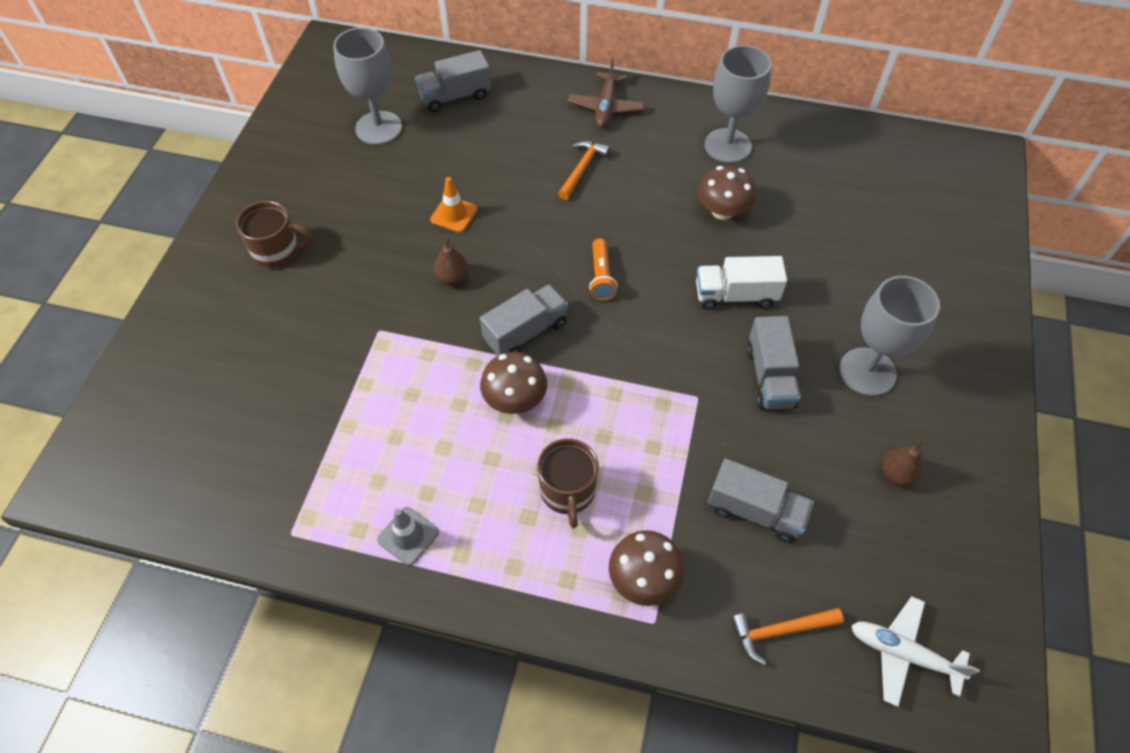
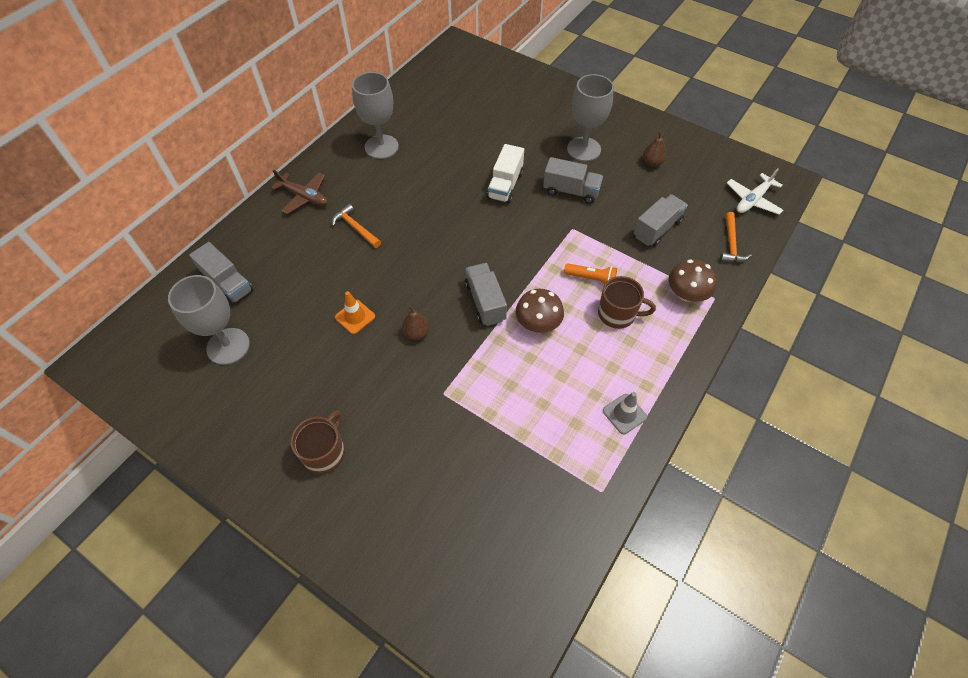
camera: 70 degrees left, 0 degrees up
grey truck [415,50,491,112] -> grey truck turned 45 degrees counterclockwise [189,242,254,305]
orange flashlight [589,238,618,301] -> orange flashlight moved to [564,263,617,285]
brown mushroom [698,165,756,220] -> none

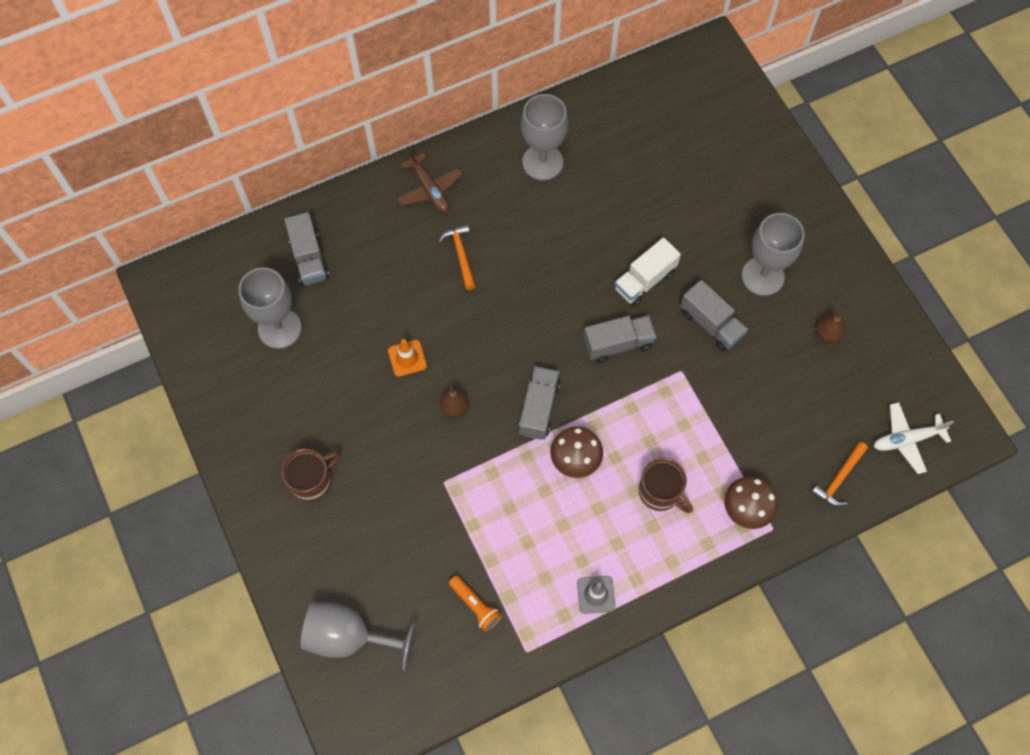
camera: 30 degrees right, 10 degrees up
orange flashlight [564,263,617,285] -> orange flashlight moved to [449,575,502,632]
grey truck [634,194,688,247] -> grey truck moved to [584,315,656,362]
none -> grey goblet [301,602,416,671]

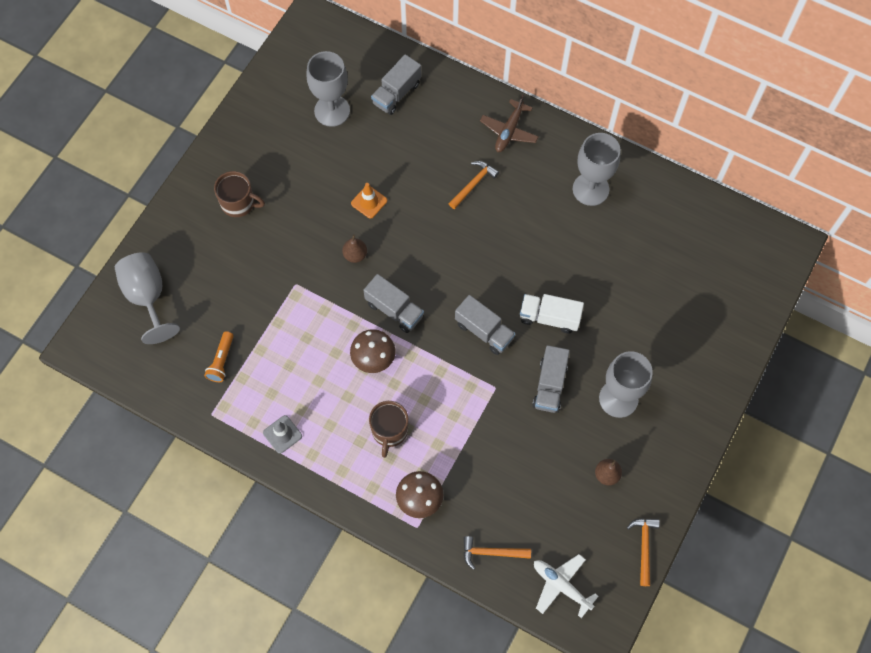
camera: 55 degrees right, 0 degrees up
grey truck [518,366,560,440] -> grey truck turned 60 degrees clockwise [363,274,424,333]
none -> orange hammer [627,518,660,586]

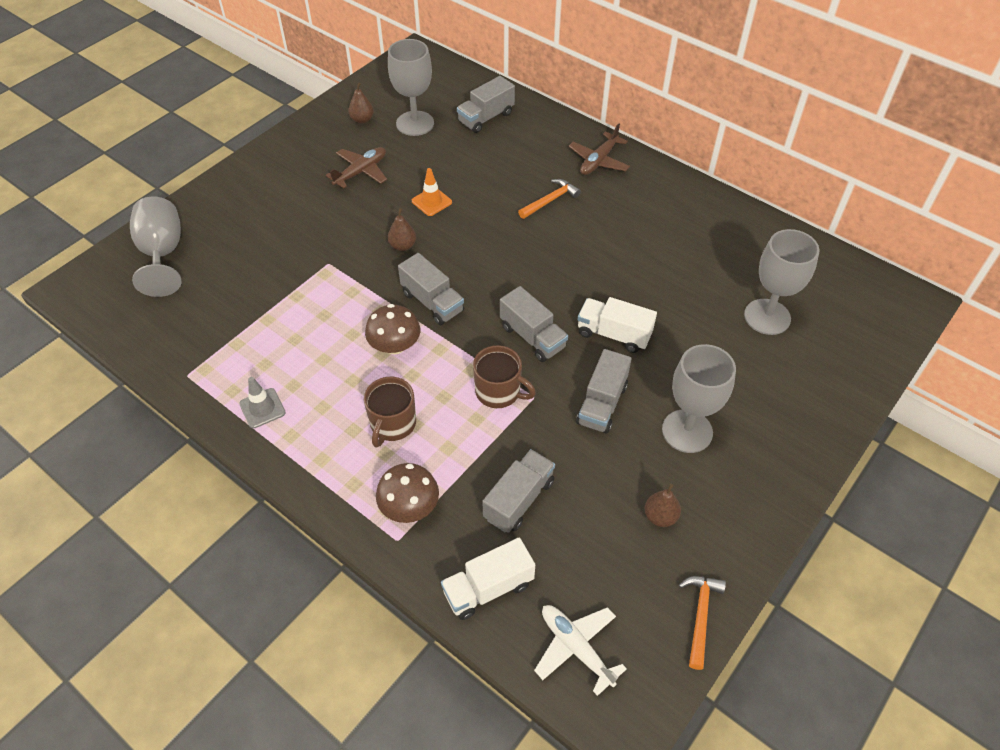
camera: 10 degrees right, 15 degrees down
orange flashlight [204,331,234,382] -> none
brown mug [214,171,265,217] -> brown mug moved to [473,345,536,408]
orange hammer [463,536,531,570] -> white truck [441,538,535,620]
grey goblet [573,133,620,206] -> grey goblet moved to [744,229,820,335]
none -> brown plane [326,147,387,188]
none -> brown pear [348,82,374,124]
none -> grey truck [482,449,555,533]

